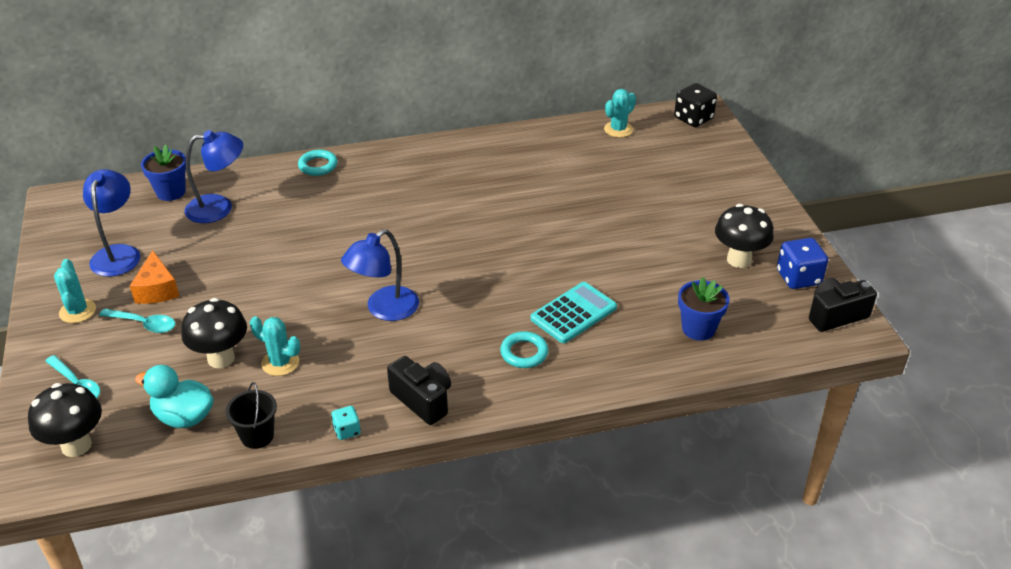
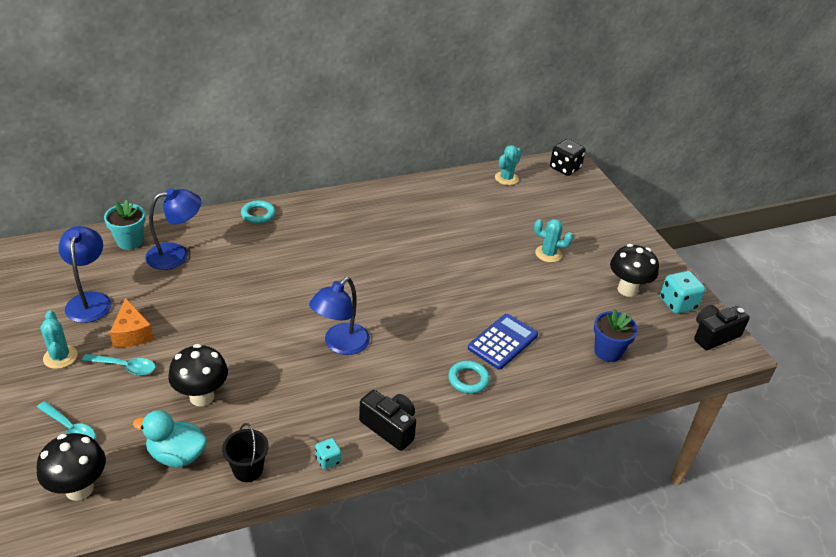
camera: 10 degrees left, 0 degrees up
blue flower pot [141,145,186,201] -> turquoise flower pot [104,200,145,250]
turquoise cactus [250,316,300,376] -> turquoise cactus moved to [534,219,573,263]
turquoise calculator [531,282,617,343] -> blue calculator [468,314,538,369]
blue dice [777,238,828,289] -> turquoise dice [660,271,705,314]

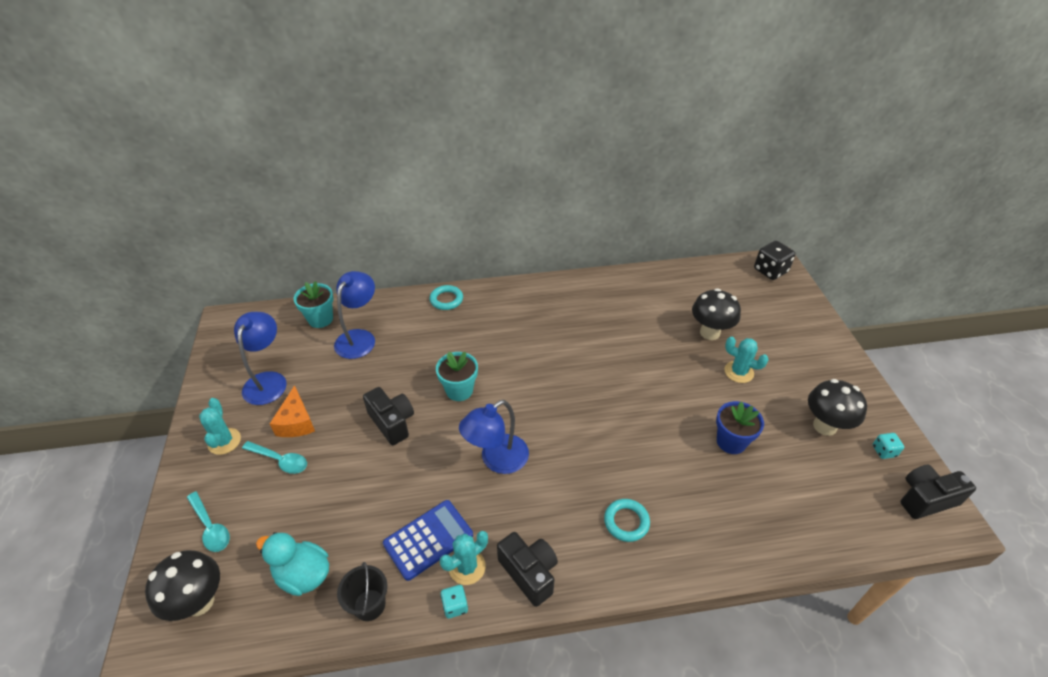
camera: 15 degrees right, 5 degrees up
blue lamp [145,188,201,270] -> blue lamp turned 60 degrees counterclockwise [334,271,375,359]
black mushroom [168,344,228,406] -> black mushroom moved to [692,288,741,340]
blue calculator [468,314,538,369] -> blue calculator moved to [383,500,473,581]
turquoise cactus [495,145,521,185] -> turquoise cactus moved to [440,531,488,585]
blue flower pot [594,310,638,362] -> blue flower pot moved to [716,401,764,454]
turquoise dice [660,271,705,314] -> turquoise dice [873,433,904,459], size x0.55
none -> black camera [363,387,414,445]
none -> turquoise flower pot [436,352,478,401]

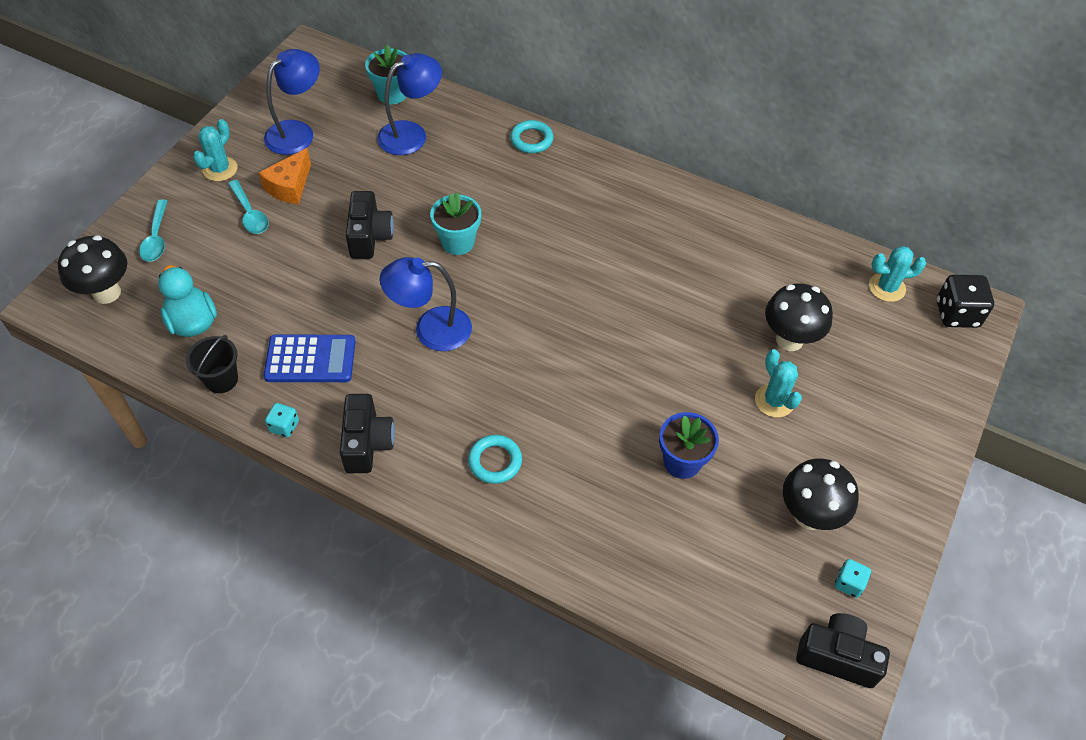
camera: 35 degrees right, 10 degrees up
turquoise cactus [440,531,488,585] -> turquoise cactus moved to [869,246,926,302]

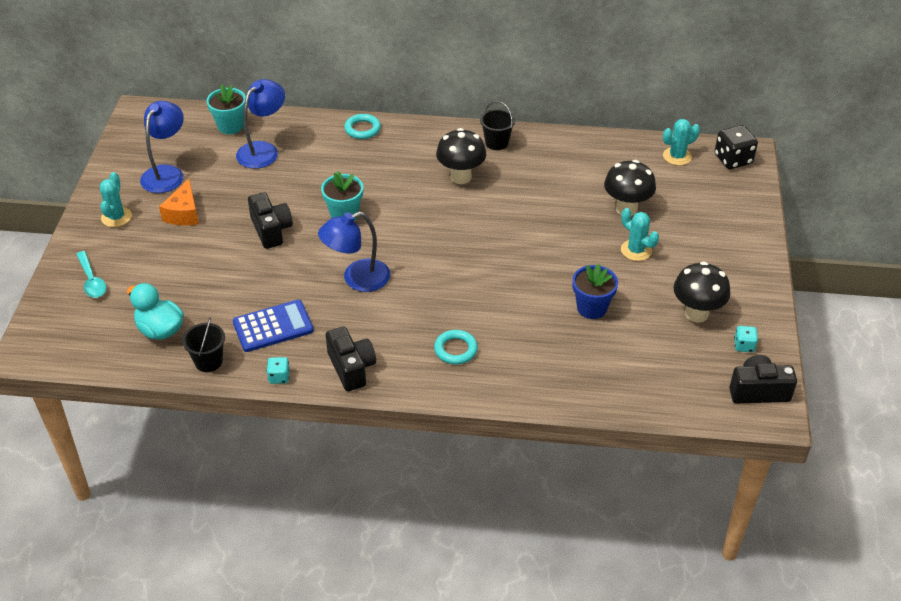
camera: 20 degrees left, 10 degrees down
black mushroom [58,235,127,304] -> black mushroom moved to [436,128,486,184]
turquoise spoon [228,180,268,234] -> none
none -> black bucket [480,101,515,150]

